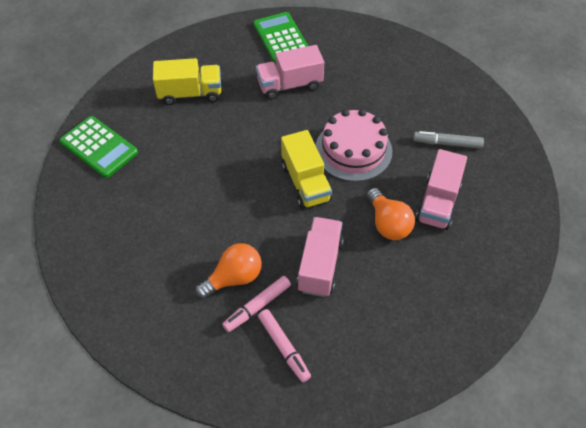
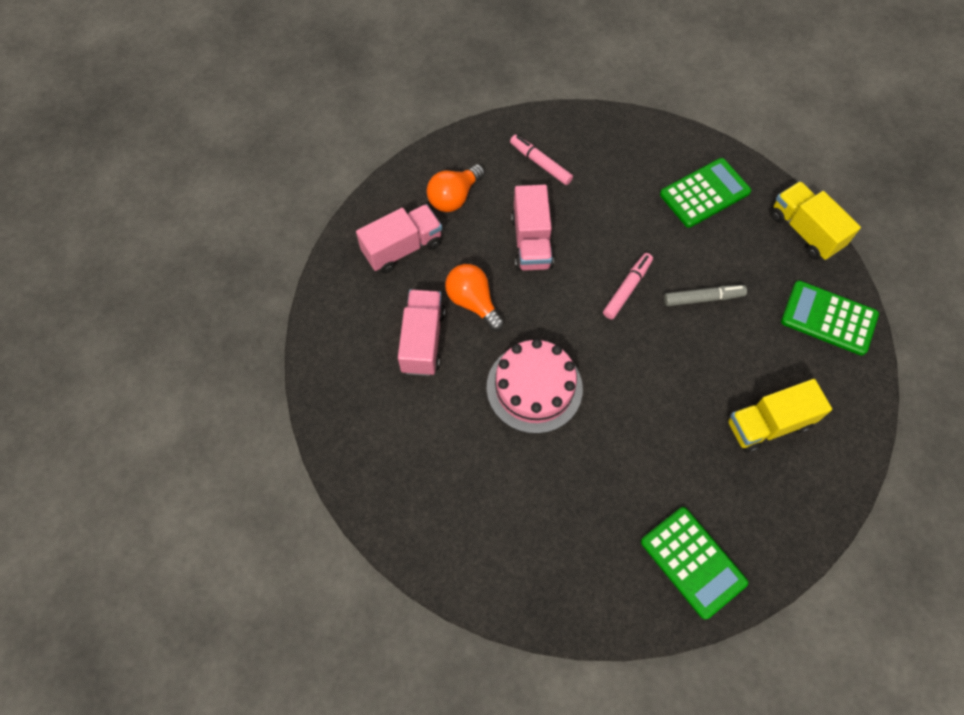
camera: 165 degrees right, 10 degrees up
orange light bulb [195,243,262,299] -> orange light bulb moved to [427,164,485,212]
pink marker [222,276,291,332] -> pink marker moved to [603,253,653,319]
pink truck [256,45,324,100] -> pink truck moved to [356,204,442,273]
yellow truck [281,130,332,209] -> yellow truck moved to [771,181,861,260]
grey marker [413,131,484,149] -> grey marker moved to [664,285,747,306]
none -> green calculator [660,158,751,228]

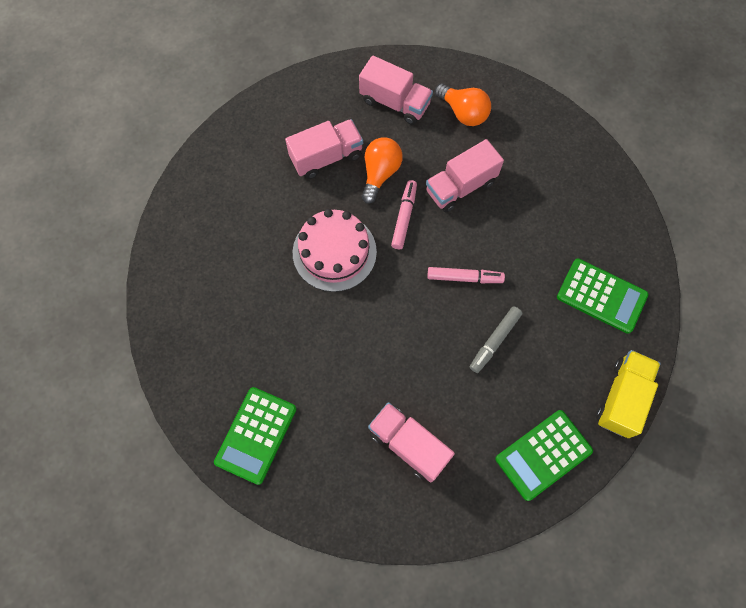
camera: 60 degrees right, 5 degrees up
orange light bulb [427,164,485,212] -> orange light bulb turned 150 degrees counterclockwise [435,83,491,126]
pink marker [510,134,573,185] -> pink marker moved to [391,180,417,249]
grey marker [664,285,747,306] -> grey marker turned 75 degrees clockwise [470,306,522,373]
yellow truck [728,379,832,453] -> pink truck [368,402,455,482]
green calculator [781,281,879,356] -> green calculator turned 120 degrees counterclockwise [495,410,593,501]

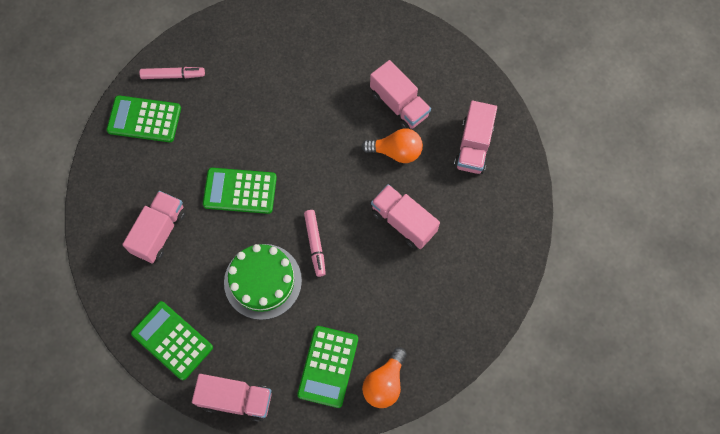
camera: 75 degrees right, 0 degrees up
pink cake [293,209,377,292] -> none
pink marker [391,180,417,249] -> pink marker moved to [139,67,205,79]
orange light bulb [435,83,491,126] -> orange light bulb moved to [362,347,407,408]
grey marker [470,306,522,373] -> green cake [224,244,302,320]
yellow truck [596,350,661,438] -> pink truck [192,374,272,422]
none -> green calculator [203,168,277,214]

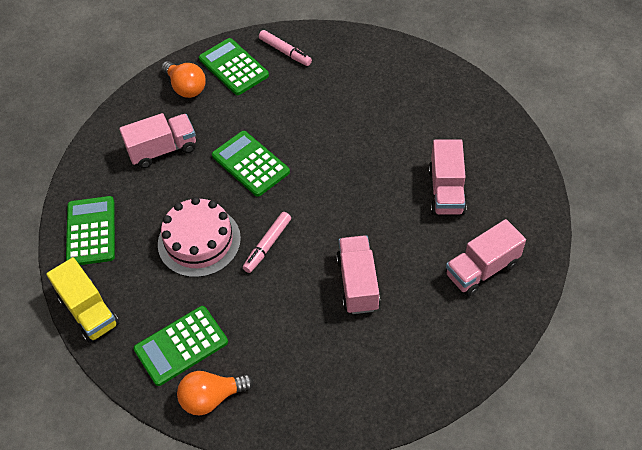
camera: 45 degrees right, 15 degrees down
pink truck [192,374,272,422] -> yellow truck [46,257,119,343]
green cake [224,244,302,320] -> pink cake [158,197,241,277]
orange light bulb [361,128,423,163] -> orange light bulb moved to [161,61,206,98]

